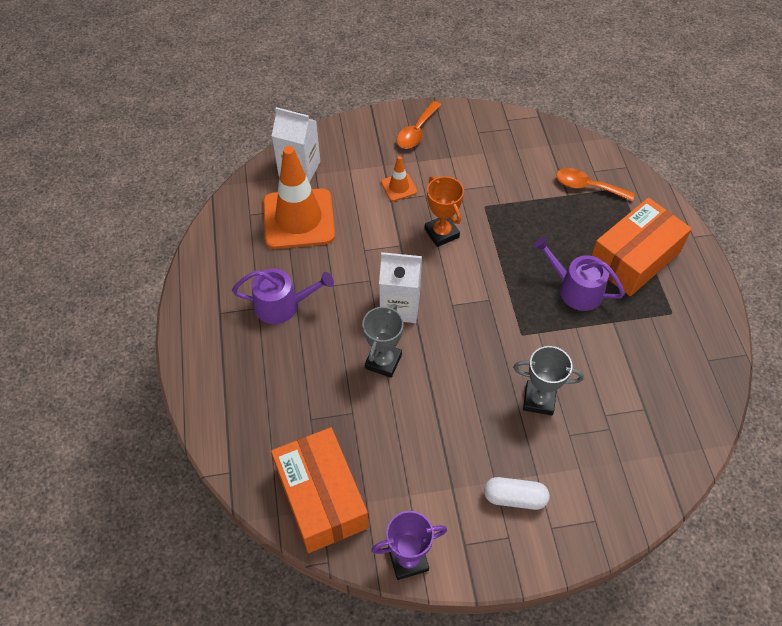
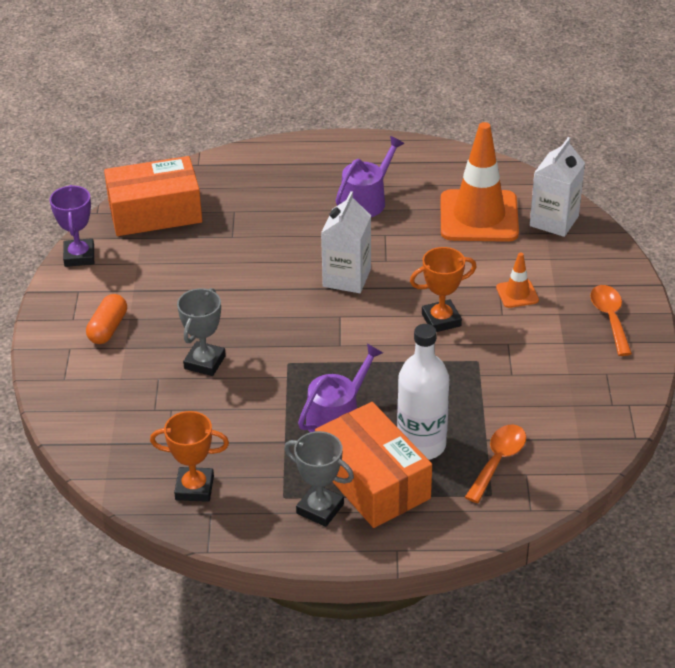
camera: 100 degrees right, 15 degrees down
purple watering can [232,268,334,324] -> purple watering can turned 150 degrees counterclockwise [336,136,404,217]
grey trophy [362,304,403,378] -> grey trophy moved to [284,431,354,527]
orange spoon [397,101,441,149] -> orange spoon turned 45 degrees clockwise [590,285,632,356]
white capsule [484,477,550,510] -> orange capsule [86,294,127,344]
none -> orange trophy [150,411,229,502]
none -> white bottle [397,324,449,460]

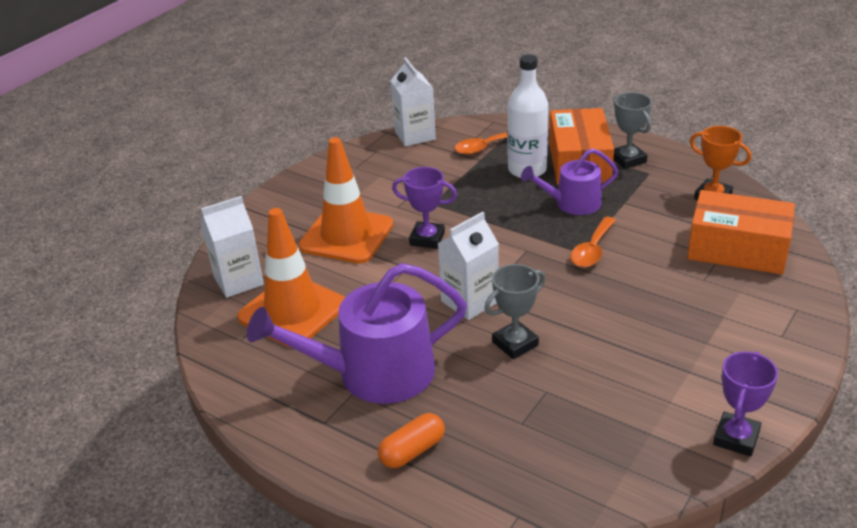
camera: 145 degrees left, 5 degrees down
orange capsule [86,294,127,344] -> orange capsule moved to [378,413,445,468]
orange box [104,156,202,236] -> orange box moved to [687,190,795,275]
grey trophy [177,288,226,376] -> grey trophy moved to [485,264,546,359]
purple watering can [336,136,404,217] -> purple watering can [247,263,467,404], size x1.73
orange trophy [410,247,477,332] -> purple trophy [392,167,457,249]
orange traffic cone [496,252,539,308] -> orange traffic cone [299,137,393,264], size x2.25
orange spoon [590,285,632,356] -> orange spoon moved to [571,217,616,268]
none -> white carton [390,57,436,146]

